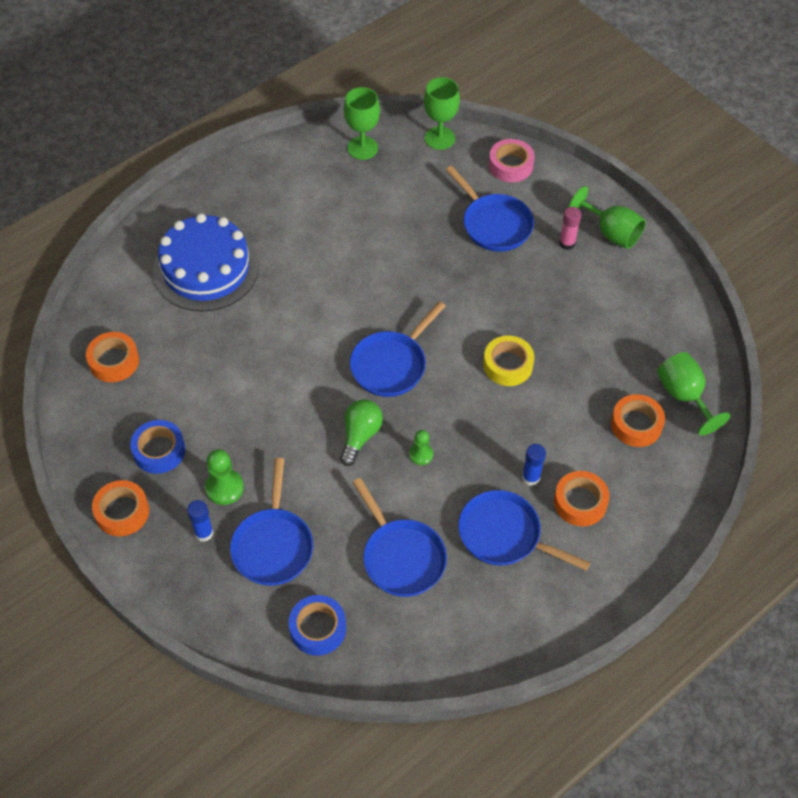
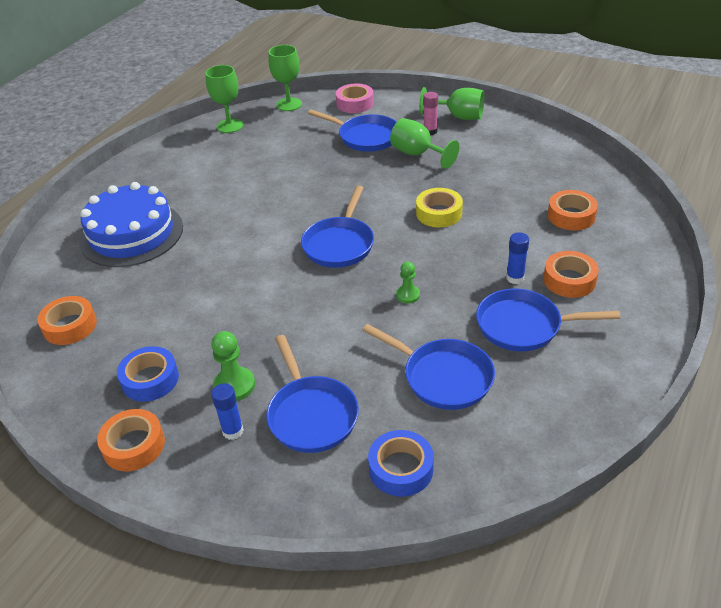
camera: 20 degrees left, 15 degrees down
green light bulb [340,399,383,466] -> none
green goblet [657,352,730,435] -> green goblet moved to [390,118,459,169]

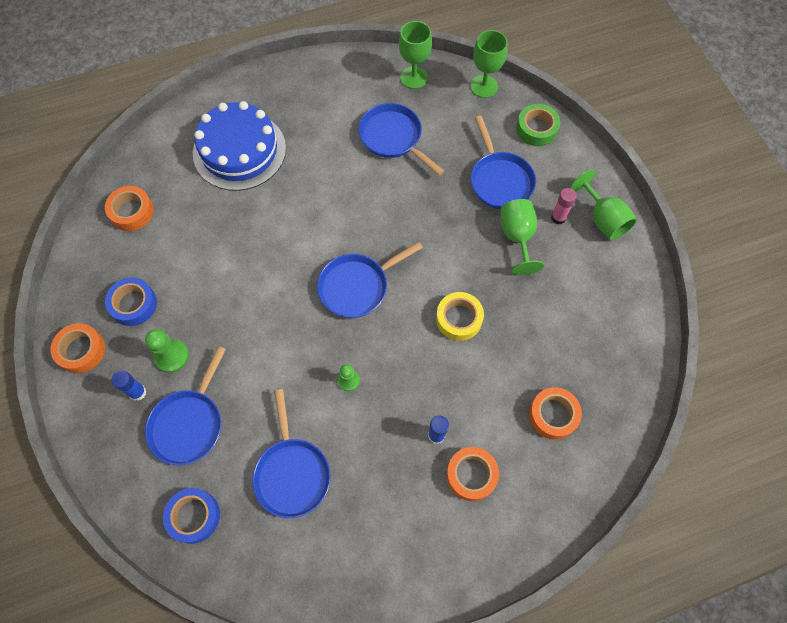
camera: 40 degrees right, 25 degrees up
pink tape [336,84,374,113] -> green tape [516,104,560,146]
blue pan [476,288,620,351] -> blue pan moved to [359,103,444,176]

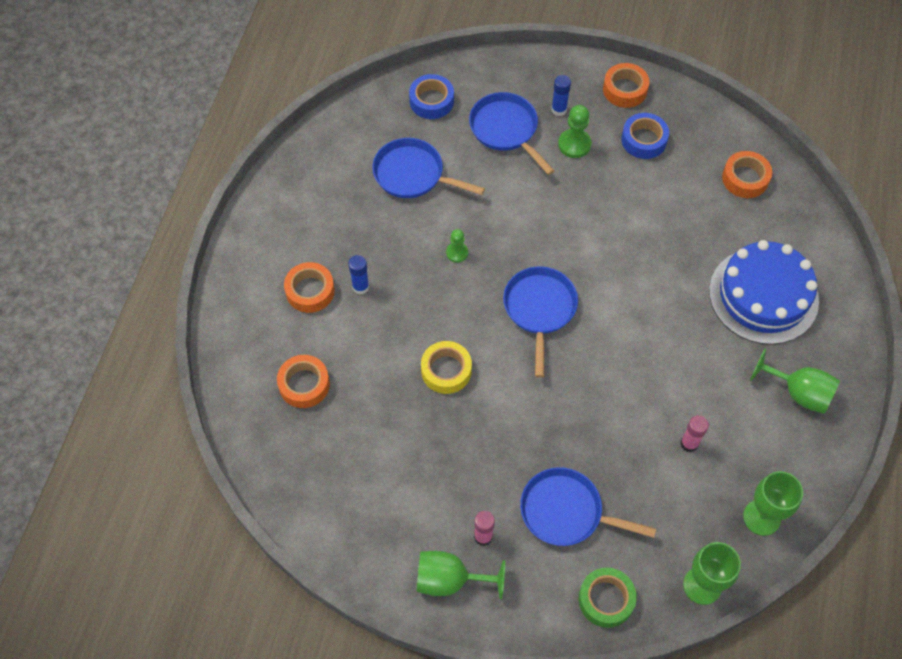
camera: 125 degrees right, 5 degrees down
blue pan [359,103,444,176] -> pink glue stick [681,415,709,452]
green goblet [500,199,544,275] -> green goblet moved to [750,348,840,414]

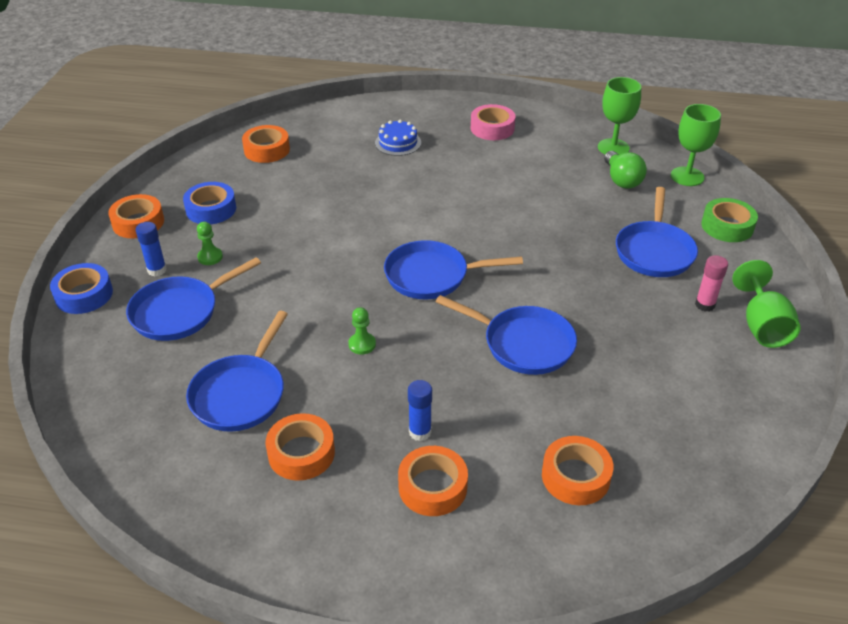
camera: 95 degrees left, 20 degrees down
blue tape [409,74,454,119] -> blue tape moved to [50,263,113,314]
yellow tape [421,341,472,394] -> blue pan [436,295,577,375]
green pawn [558,105,591,158] -> green pawn [197,222,223,265], size x0.64
pink glue stick [681,415,709,452] -> none
blue cake [709,240,819,345] -> blue cake [375,119,421,156], size x0.46
green goblet [750,348,840,414] -> pink tape [471,104,515,140]
none -> orange tape [266,413,335,481]
none -> green light bulb [604,151,647,189]

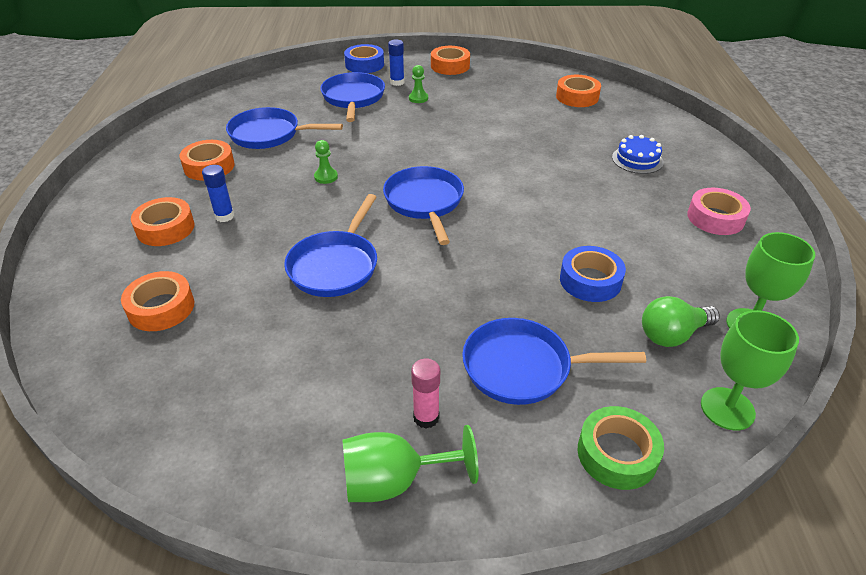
camera: 80 degrees right, 0 degrees up
blue pan [126,257,261,341] -> blue pan turned 45 degrees clockwise [320,72,385,122]
blue tape [183,182,236,224] -> blue tape moved to [560,246,626,302]

